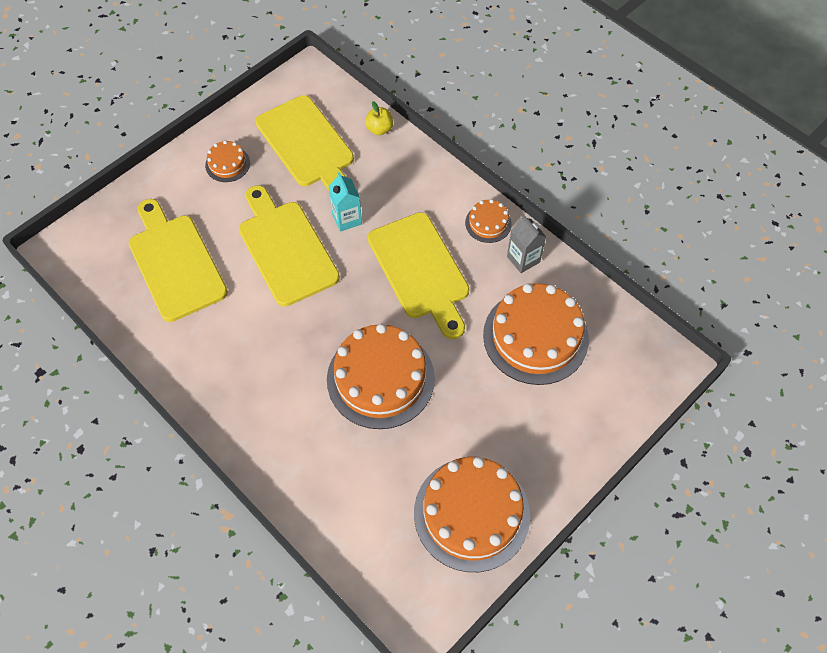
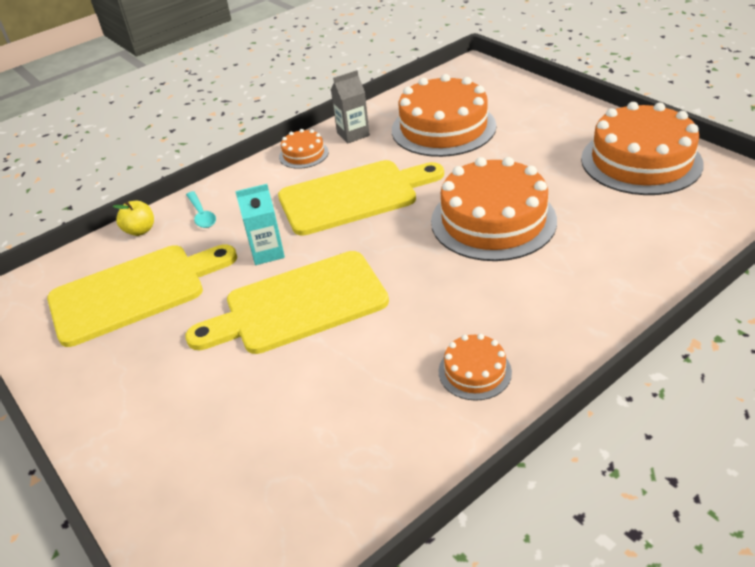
camera: 80 degrees left, 20 degrees down
yellow cutting board [129,199,228,322] -> none
orange cake [205,140,250,182] -> orange cake moved to [438,334,512,401]
none -> turquoise spoon [186,191,216,228]

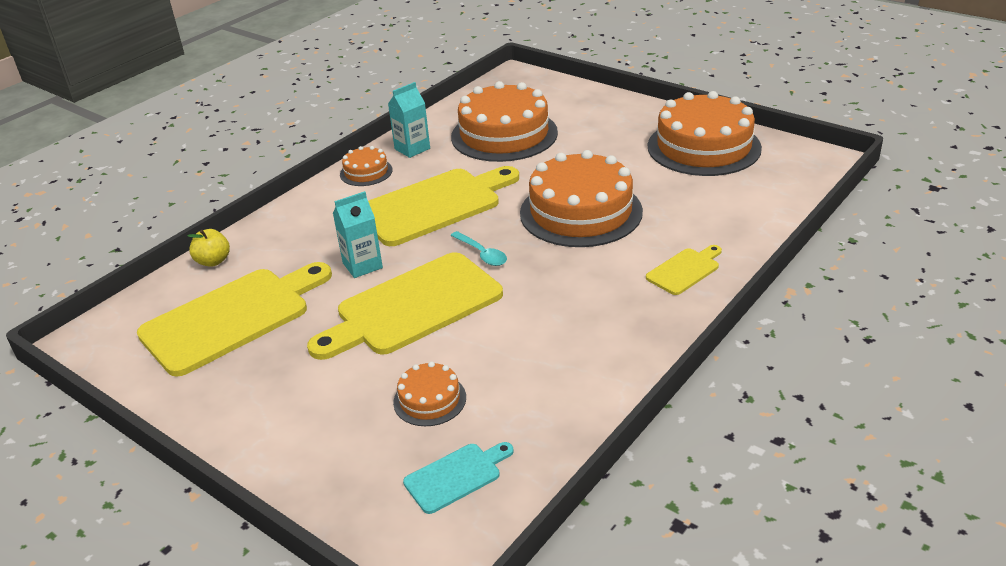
camera: 15 degrees left, 5 degrees down
turquoise spoon [186,191,216,228] -> turquoise spoon moved to [450,231,507,266]
grey carton [331,70,370,143] -> turquoise carton [388,82,430,158]
orange cake [438,334,512,401] -> orange cake moved to [393,361,466,426]
none -> turquoise cutting board [403,442,513,514]
none -> yellow cutting board [646,245,722,295]

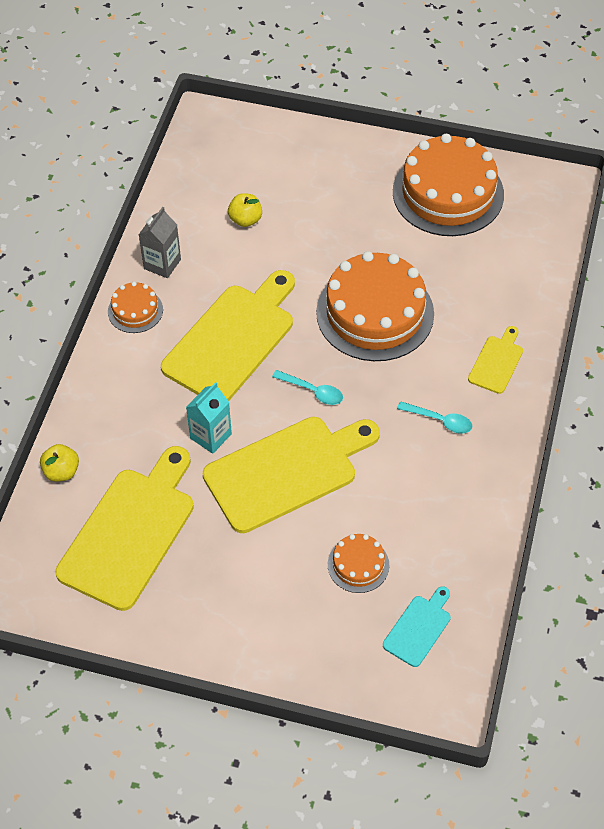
camera: 25 degrees left, 20 degrees up
yellow cutting board [307,252,503,360] -> yellow cutting board turned 150 degrees counterclockwise [203,417,380,533]
turquoise carton [388,82,430,158] -> grey carton [139,207,181,278]
orange cake [451,81,558,162] -> yellow apple [228,193,262,227]
none -> turquoise spoon [397,401,472,434]

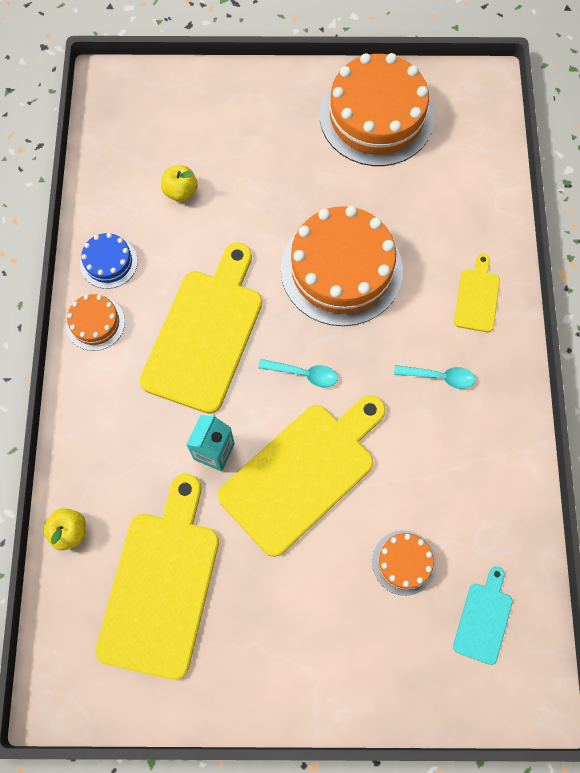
camera: 15 degrees left, 15 degrees up
grey carton [139,207,181,278] -> blue cake [80,233,138,289]

